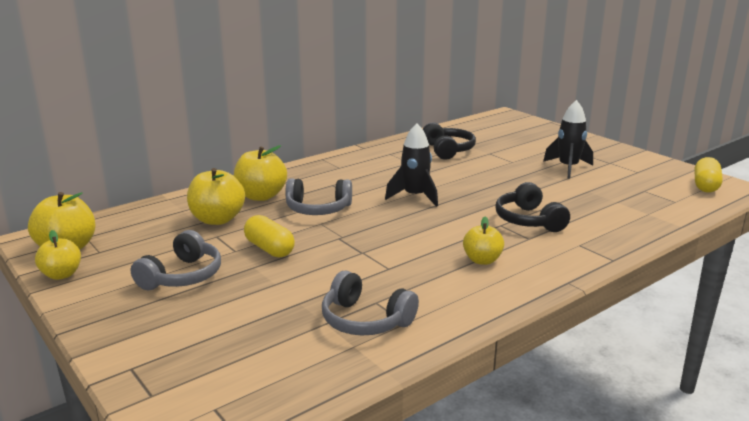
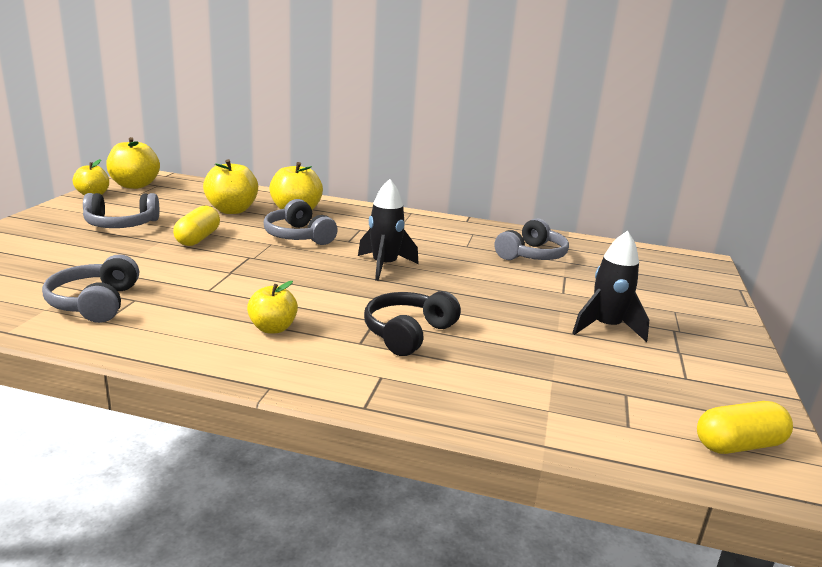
camera: 50 degrees right, 0 degrees up
black headphones [423,122,476,160] -> grey headphones [494,218,569,260]

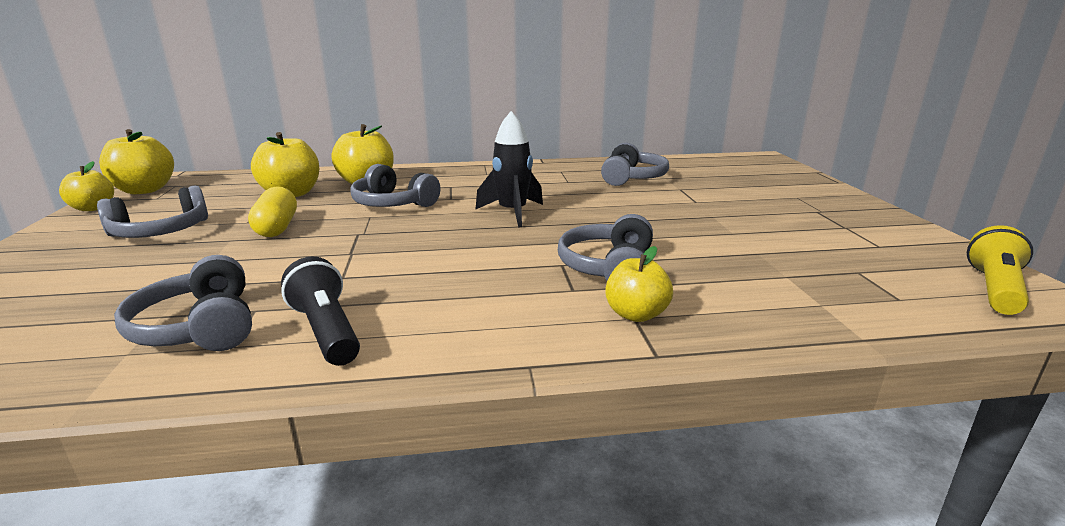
camera: 20 degrees left, 0 degrees up
yellow apple [247,281,298,334] -> yellow apple moved to [605,246,673,322]
black headphones [364,291,461,356] -> grey headphones [558,214,653,281]
black rocket [572,231,649,342] -> none
yellow capsule [697,401,793,454] -> yellow flashlight [967,225,1033,315]
none -> black flashlight [281,257,360,366]

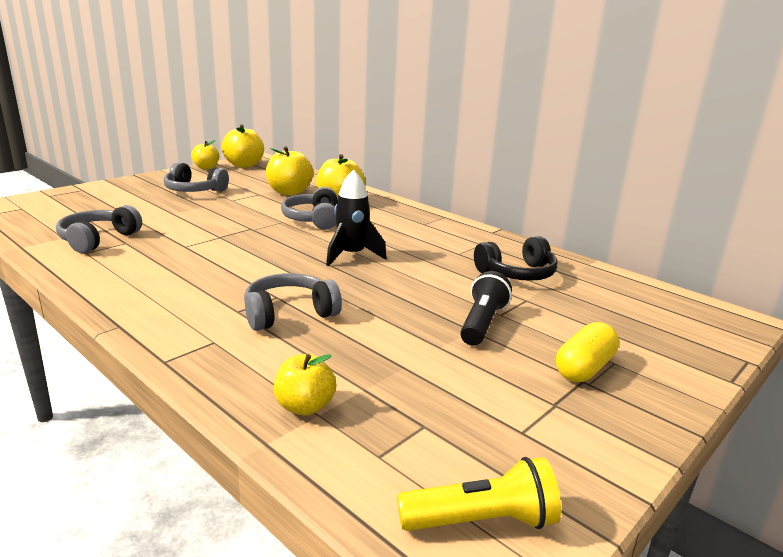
camera: 50 degrees right, 0 degrees up
yellow capsule [248,186,297,237] -> yellow capsule moved to [556,322,619,382]
black flashlight [281,257,360,366] -> black flashlight moved to [460,271,512,346]
grey headphones [601,143,669,186] -> black headphones [474,236,558,281]
yellow apple [605,246,673,322] -> yellow apple moved to [274,354,337,415]

